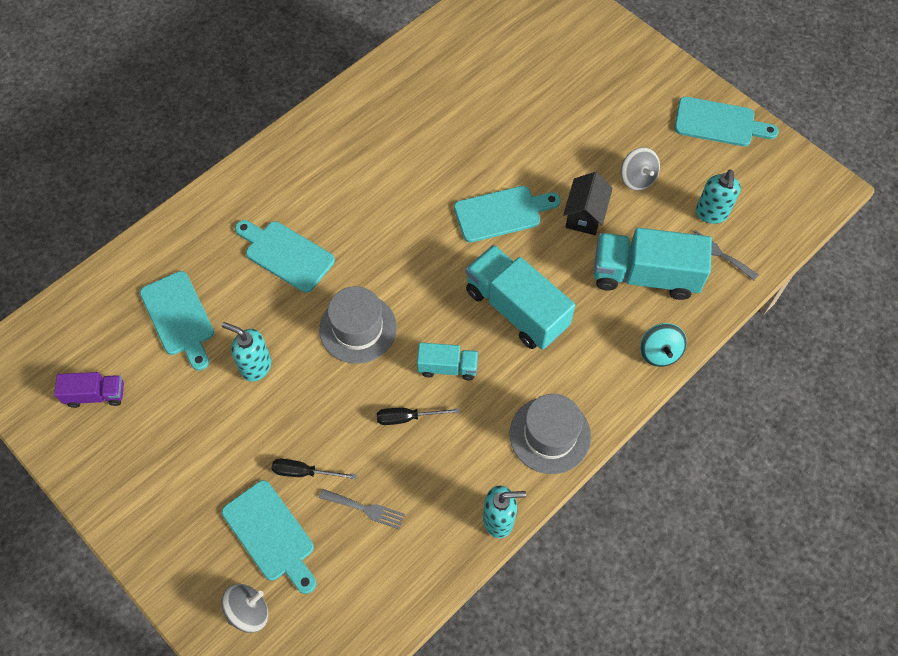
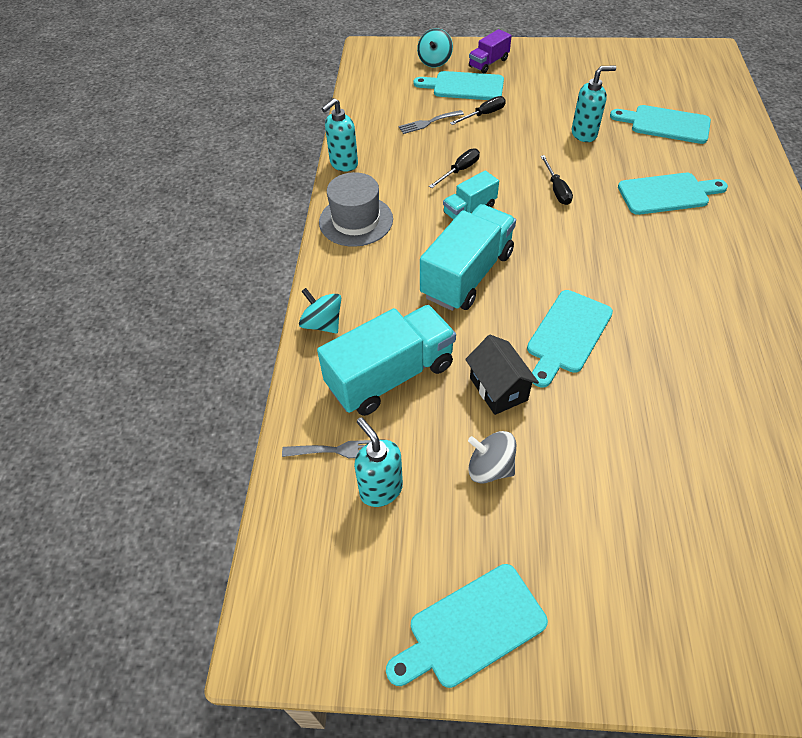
camera: 140 degrees right, 10 degrees down
purple truck [54,372,124,408] -> purple truck moved to [469,29,512,73]
grey spinning top [221,584,268,633] -> turquoise spinning top [417,28,453,67]
grey hat [319,286,397,364] -> black screwdriver [541,155,573,205]
turquoise truck [465,245,575,350] -> turquoise truck turned 60 degrees counterclockwise [420,204,516,311]

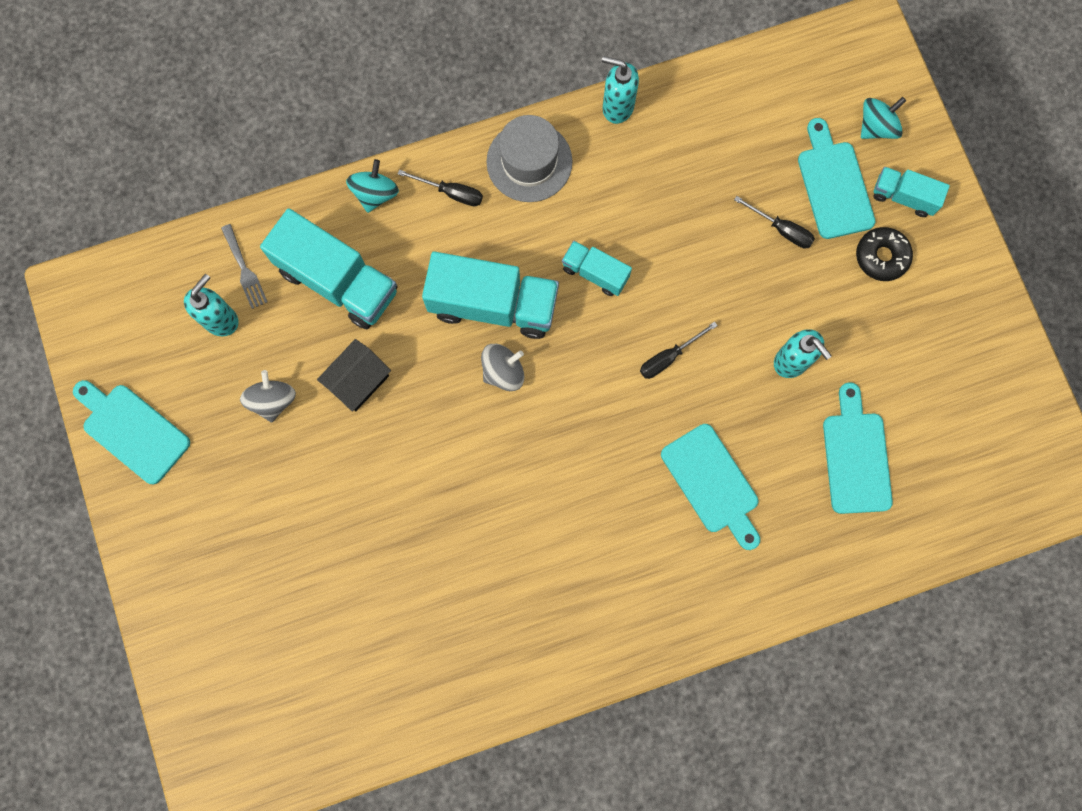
camera: 65 degrees right, 25 degrees up
grey fork [398,110,464,134] -> none
turquoise spinning top [417,28,453,67] -> turquoise spinning top turned 150 degrees clockwise [861,97,906,139]
black screwdriver [429,148,480,188] -> black screwdriver moved to [398,170,483,206]
purple truck [469,29,512,73] -> turquoise truck [873,167,950,217]
turquoise cutting board [527,290,613,387] -> none
none -> grey spinning top [481,344,524,391]
none -> black donut [856,227,913,281]

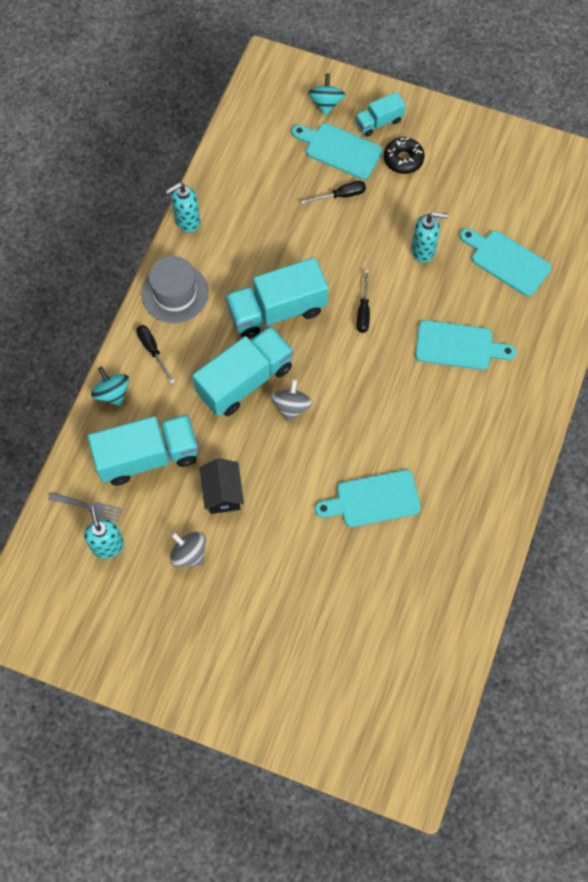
camera: 50 degrees left, 10 degrees down
turquoise cutting board [73,380,190,484] -> turquoise cutting board moved to [315,470,421,527]
black screwdriver [398,170,483,206] -> black screwdriver turned 90 degrees counterclockwise [136,325,175,383]
turquoise truck [562,241,632,296] -> turquoise truck [225,257,328,339], size x1.89

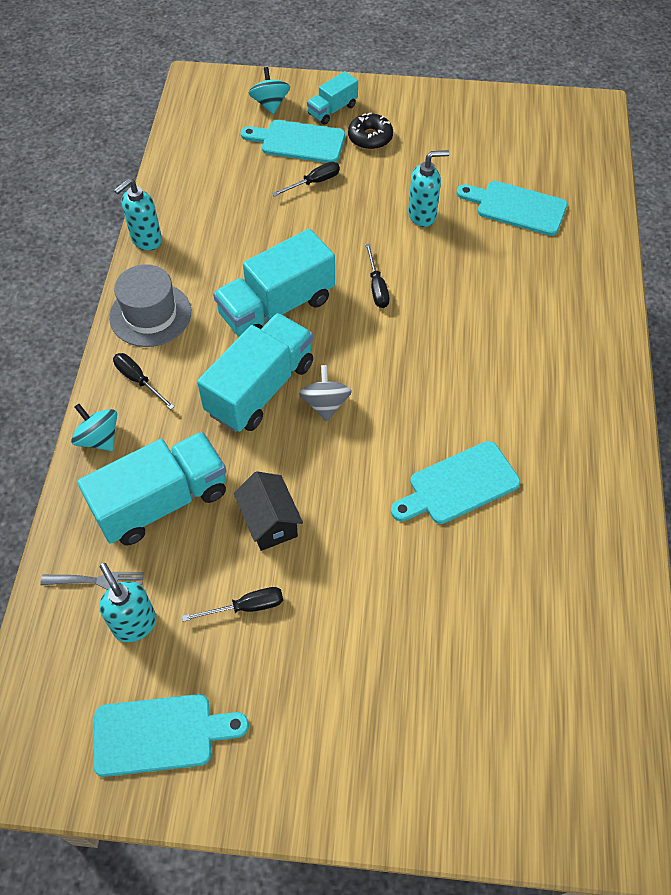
camera: 15 degrees left, 10 degrees down
grey spinning top [170,531,206,567] -> black screwdriver [182,587,283,622]
turquoise cutting board [415,320,516,370] -> turquoise cutting board moved to [93,694,249,777]

